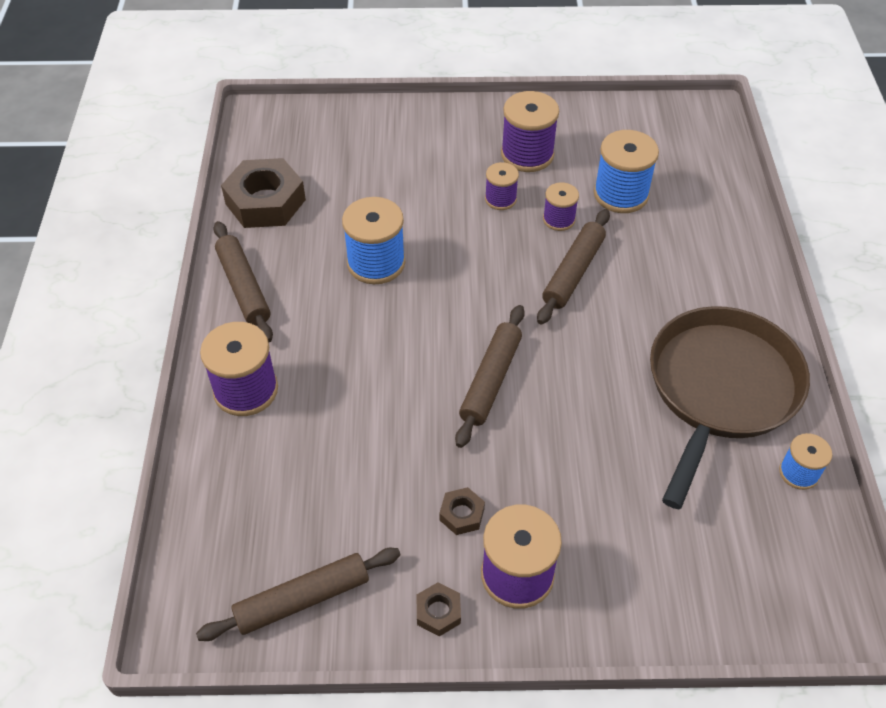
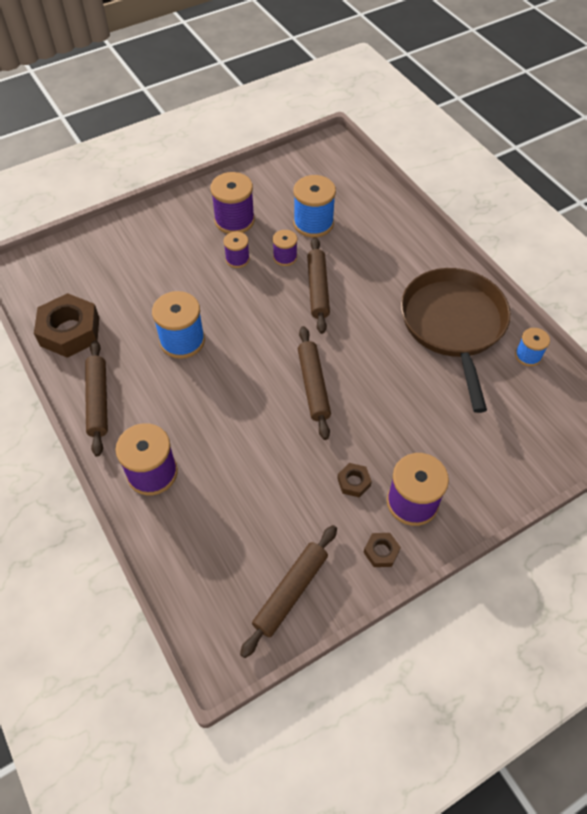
camera: 30 degrees left, 5 degrees up
brown rolling pin [213,221,273,342] -> brown rolling pin turned 45 degrees clockwise [85,340,108,457]

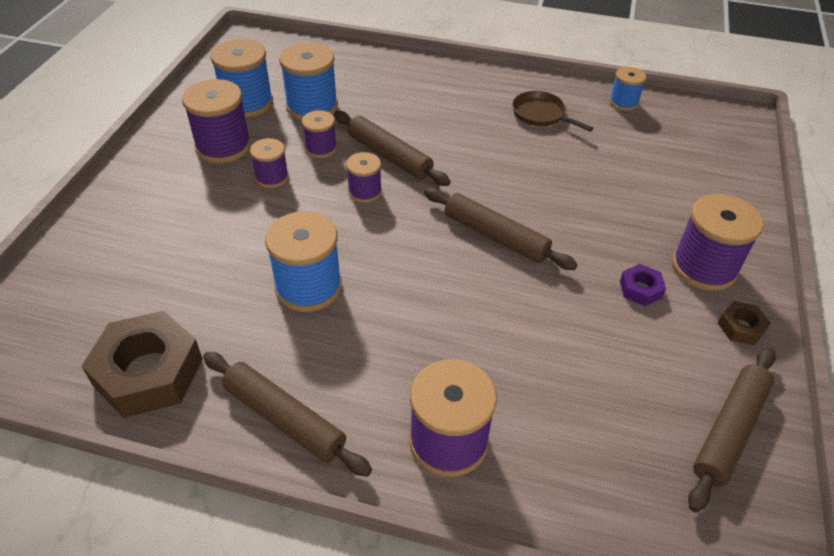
camera: 45 degrees left, 10 degrees down
brown rolling pin [240,525,337,658] -> brown rolling pin turned 45 degrees clockwise [688,347,776,512]
brown nut [337,463,372,497] -> purple nut [620,264,666,306]
brown pan [401,268,511,413] -> brown pan [512,91,593,132], size x0.43
none -> blue spool [210,39,273,118]
none -> purple spool [346,152,382,203]

